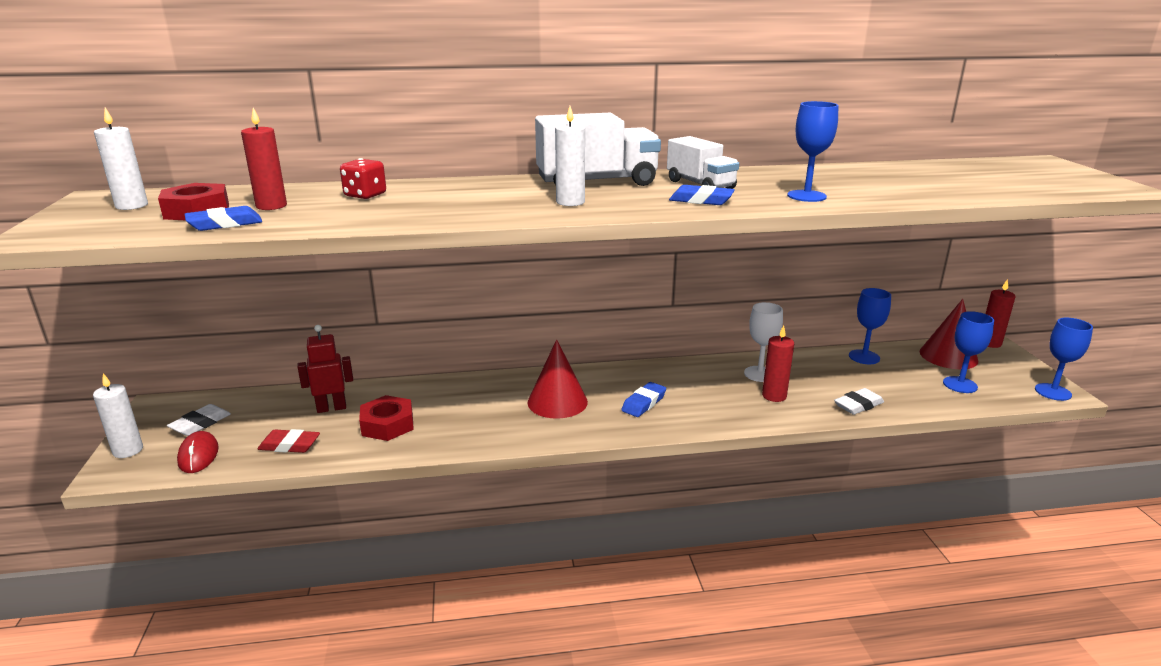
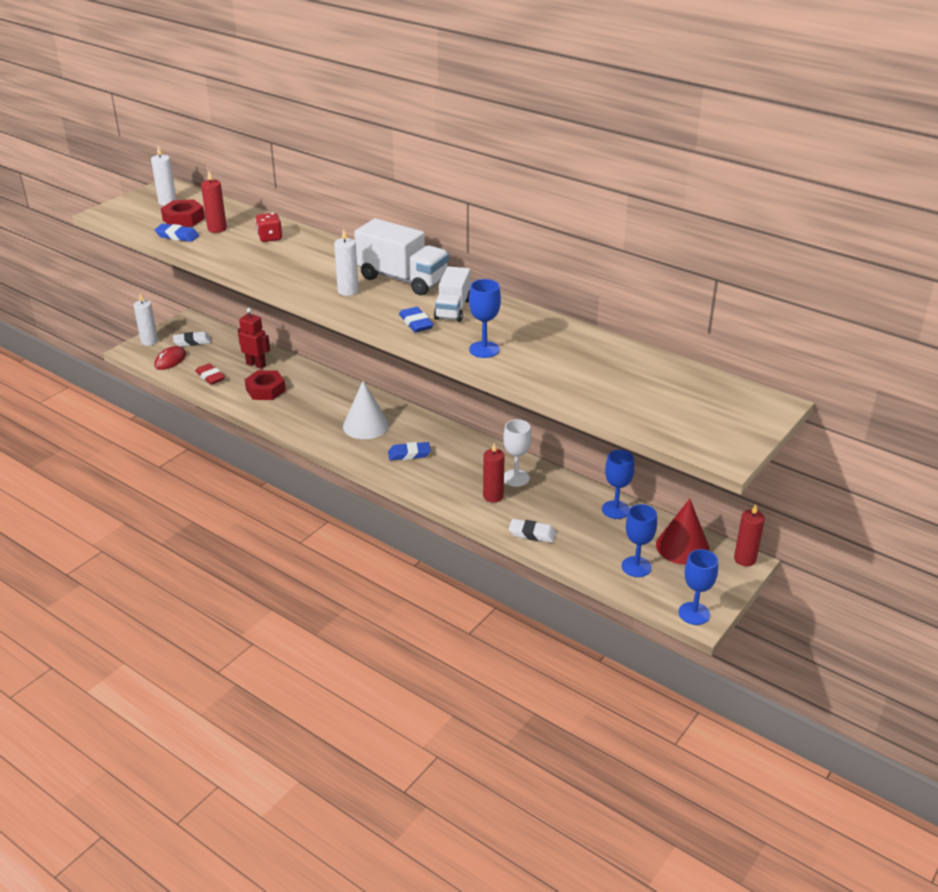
camera: 45 degrees right, 10 degrees up
red cone [528,339,588,419] -> white cone [343,381,389,439]

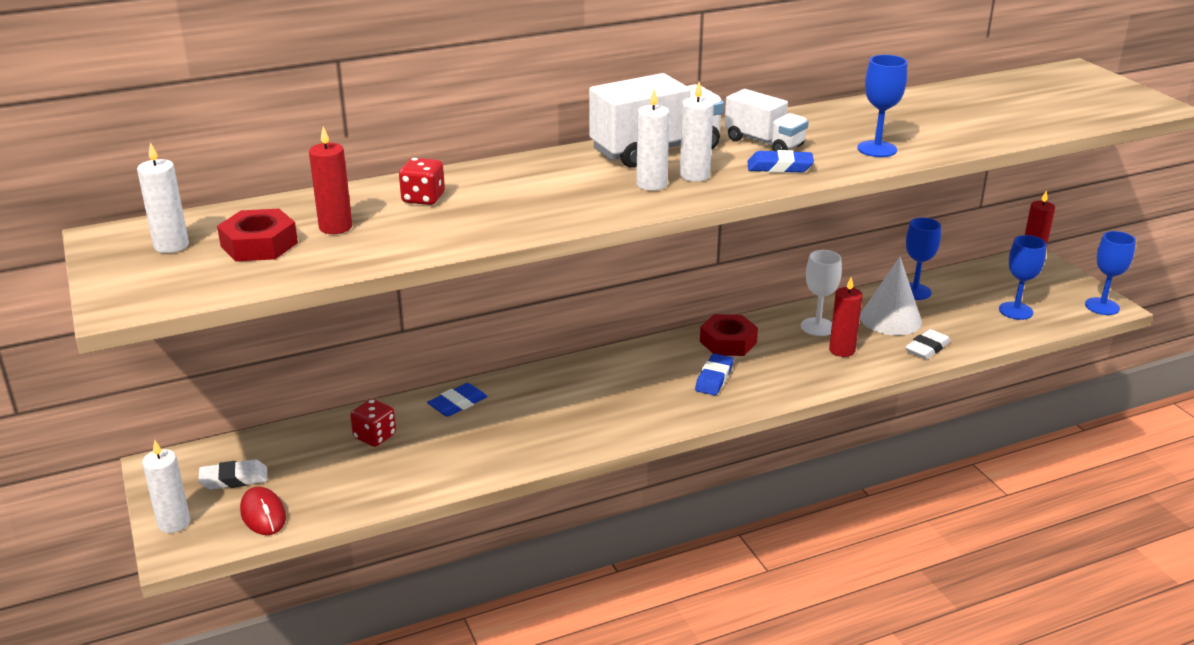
camera: 60 degrees left, 5 degrees down
blue eraser [155,224,199,242] -> blue eraser moved to [427,383,488,417]
white eraser [173,332,211,347] -> white eraser turned 60 degrees clockwise [198,459,267,490]
red eraser [195,363,225,385] -> none
red robot [238,308,270,369] -> red dice [350,399,396,447]
red nut [244,370,286,400] -> red nut moved to [700,314,758,356]
white cone [343,381,389,439] -> white cone moved to [860,257,922,335]
red cone [656,499,710,565] -> none
none -> white candle [680,82,714,182]

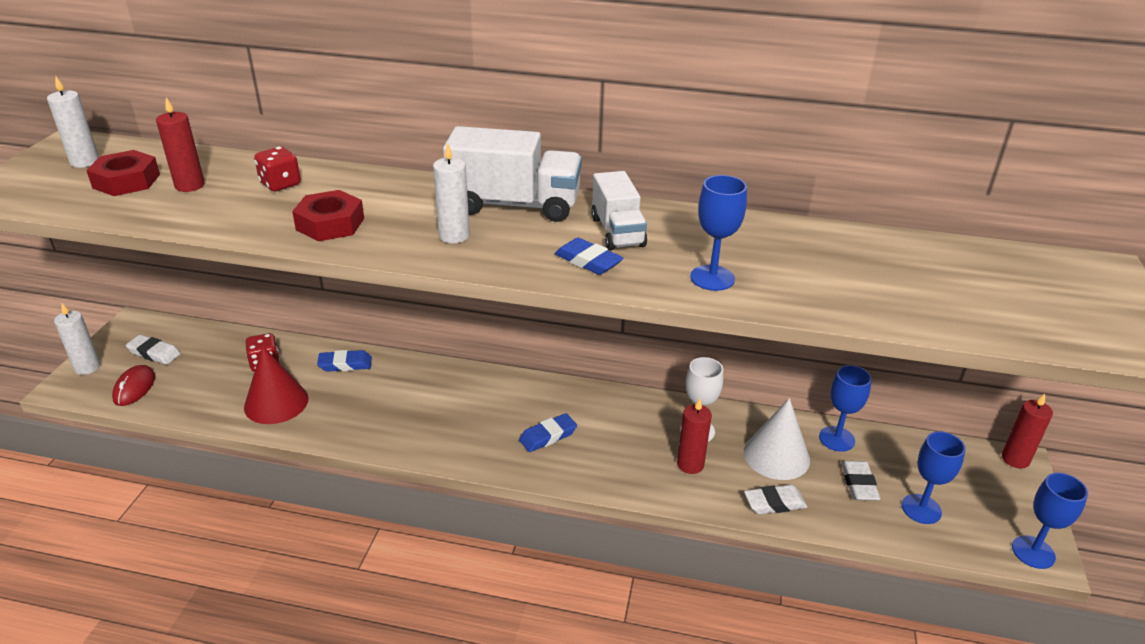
camera: 35 degrees right, 5 degrees up
white candle [680,82,714,182] -> none
red nut [700,314,758,356] -> red nut moved to [292,190,364,241]
none -> red cone [244,346,309,424]
none -> white eraser [841,461,880,501]

